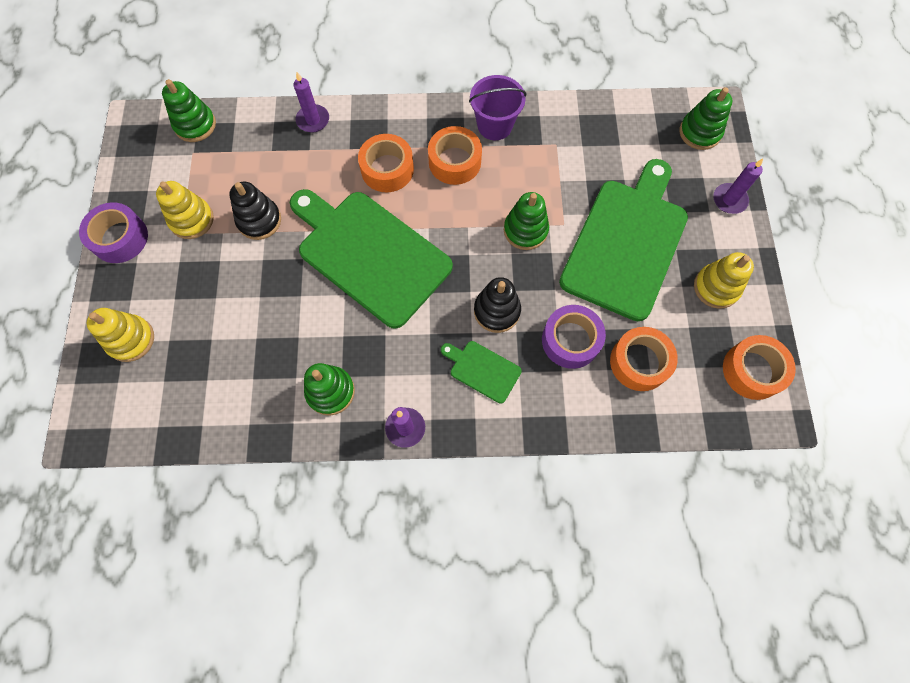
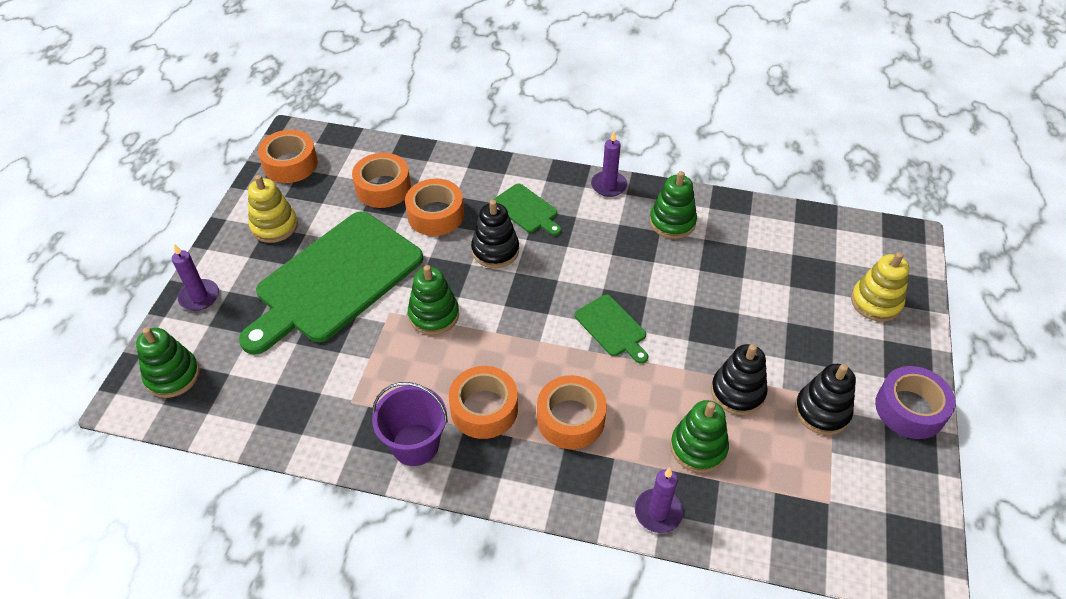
camera: 165 degrees left, 20 degrees down
yellow stacking toy [156,181,214,239] -> black stacking toy [795,364,856,435]
green stacking toy [162,79,216,142] -> green stacking toy moved to [670,400,729,473]
green cutting board [290,189,453,329] -> green cutting board [575,295,648,364], size x0.43
purple tape [542,305,606,369] -> orange tape [405,179,464,236]

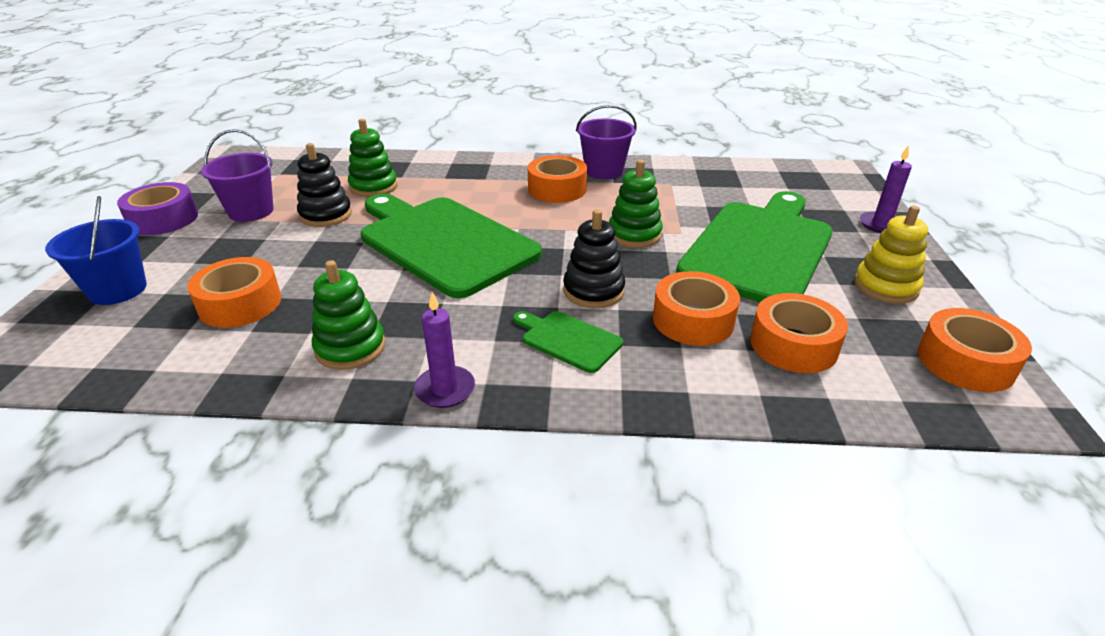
camera: 170 degrees right, 15 degrees down
green stacking toy [136,327,200,398] -> none
orange tape [537,375,607,449] -> orange tape moved to [187,257,281,328]
green cutting board [575,295,648,364] -> green cutting board [361,194,542,298], size x2.32
purple candle [635,468,683,533] -> none
black stacking toy [795,364,856,435] -> purple bucket [201,129,274,222]
yellow stacking toy [851,252,910,322] -> blue bucket [45,196,147,305]

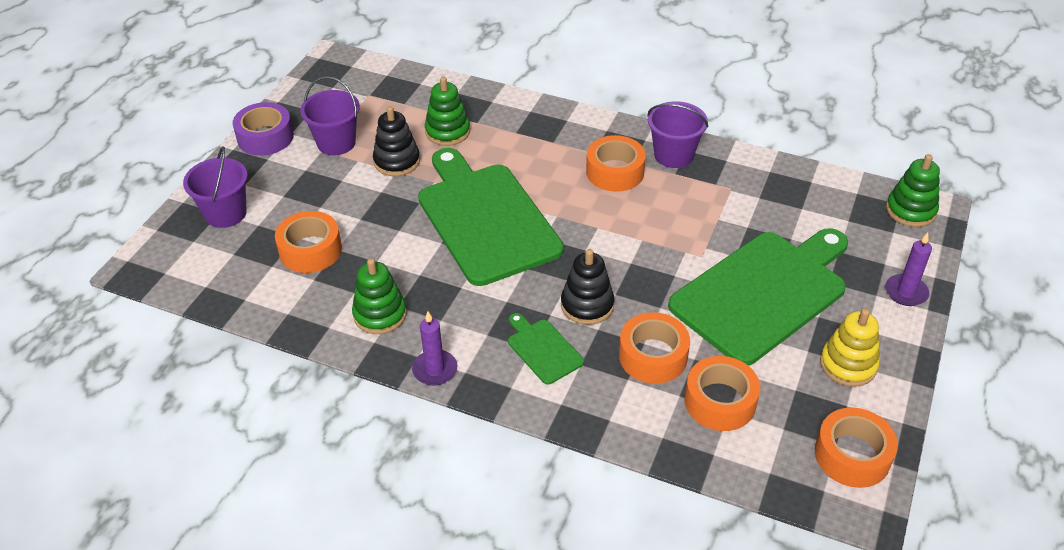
camera: 20 degrees right, 10 degrees up
blue bucket [45,196,147,305] -> purple bucket [183,146,248,228]
green stacking toy [609,160,663,248] -> green stacking toy moved to [886,154,940,227]

